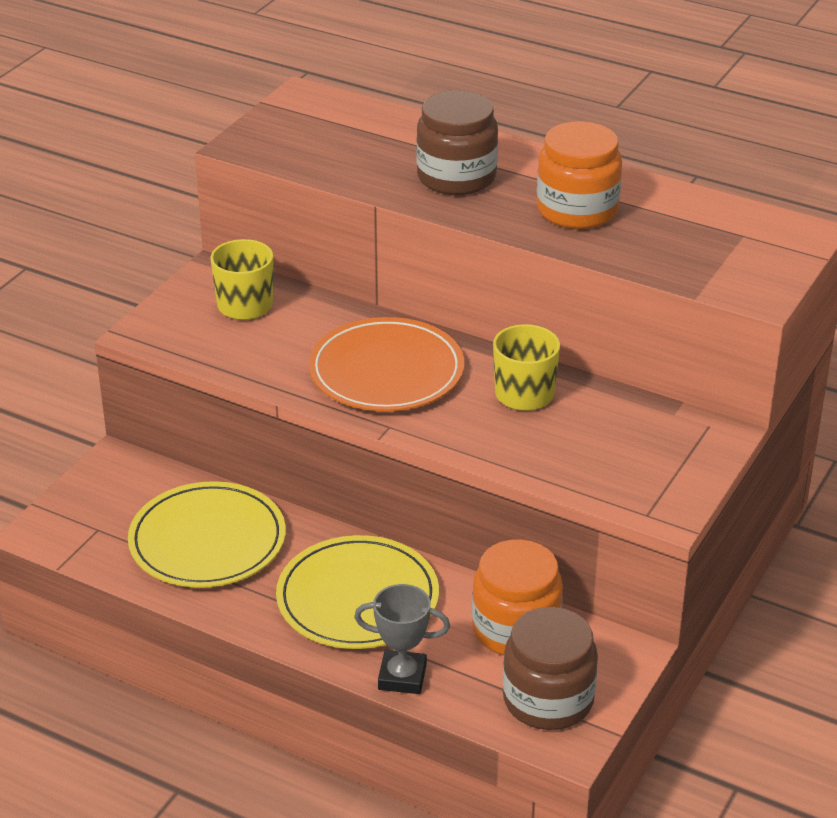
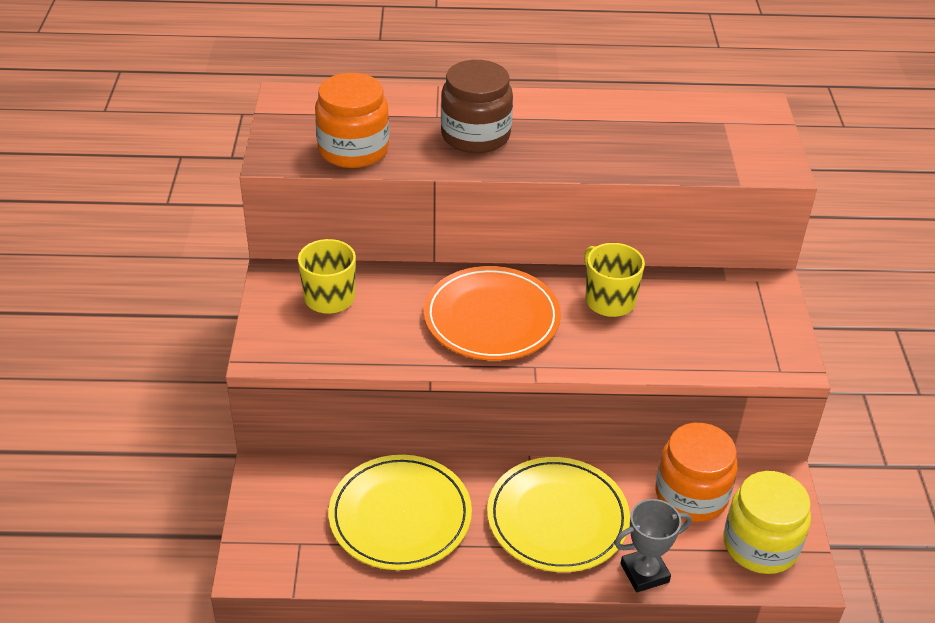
camera: 30 degrees left, 5 degrees up
brown jar [503,607,598,730] -> yellow jar [723,471,811,574]
orange jar [537,121,622,229] -> orange jar moved to [315,73,389,168]

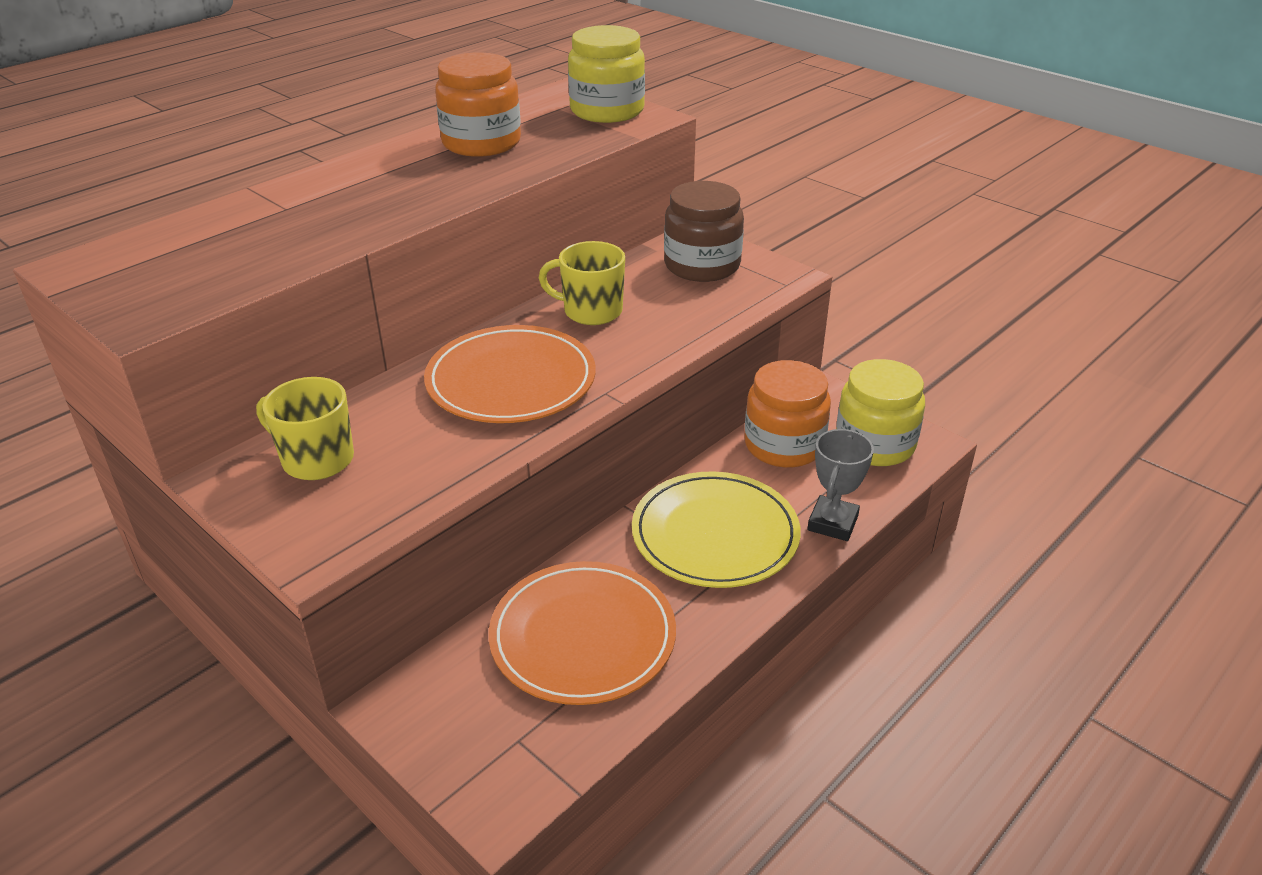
camera: 45 degrees left, 5 degrees down
orange jar [315,73,389,168] -> orange jar moved to [435,53,521,157]
yellow plate [329,455,472,570] -> orange plate [489,561,676,705]
brown jar [441,60,513,153] -> brown jar moved to [664,181,744,282]
none -> yellow jar [568,25,645,123]

